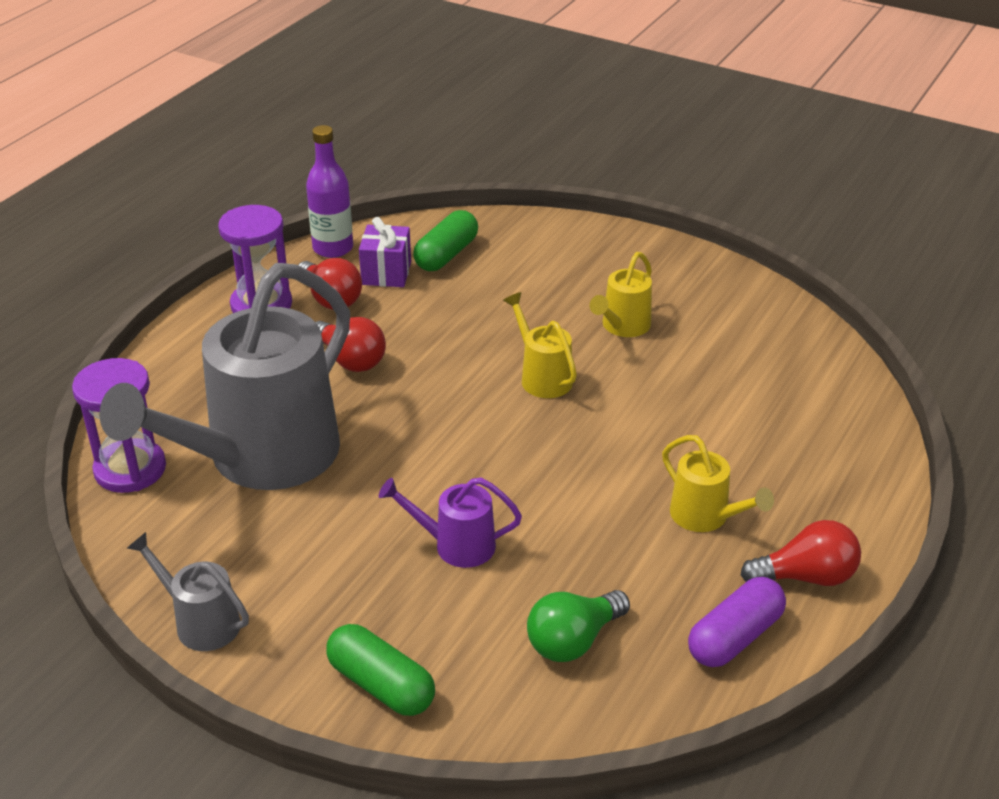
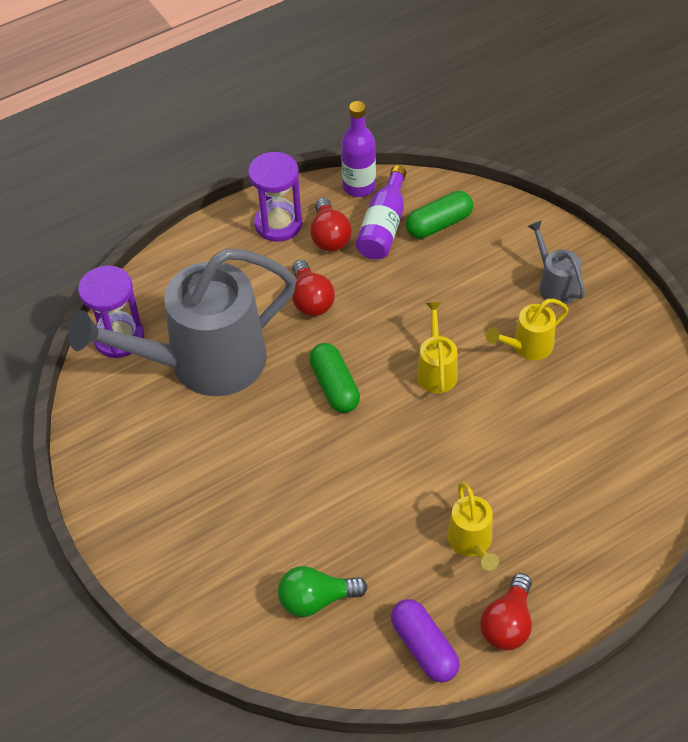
camera: 30 degrees right, 15 degrees up
grey watering can [127,532,249,651] -> grey watering can moved to [527,220,585,305]
green capsule [326,624,435,716] -> green capsule moved to [309,343,360,413]
purple gift [359,217,411,287] -> purple bottle [356,165,407,260]
purple watering can [379,477,522,568] -> none
purple capsule [688,577,786,667] -> purple capsule turned 75 degrees clockwise [391,599,460,682]
red light bulb [741,520,861,586] -> red light bulb turned 90 degrees clockwise [480,573,532,651]

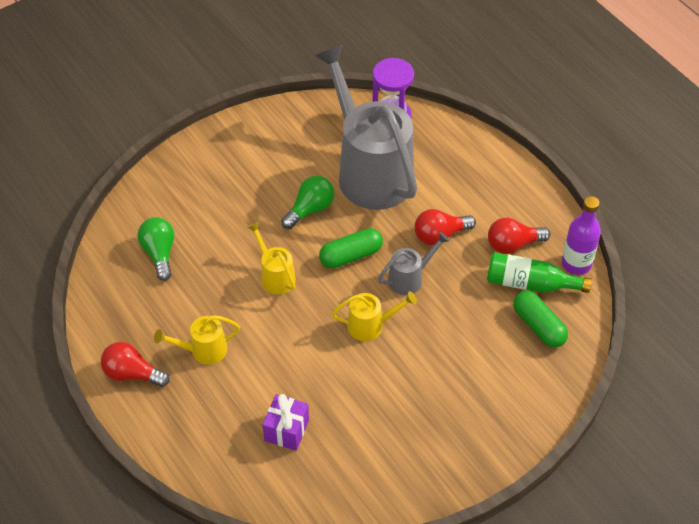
camera: 85 degrees right, 0 degrees up
purple hourglass [248,152,302,242] -> none
purple bottle [356,165,407,260] -> green bottle [487,252,592,293]
purple capsule [391,599,460,682] -> none
yellow watering can [486,299,569,360] -> yellow watering can moved to [247,222,296,295]
grey watering can [527,220,585,305] -> grey watering can moved to [378,232,450,295]
none -> purple gift [263,394,309,451]
none -> green light bulb [281,176,334,229]

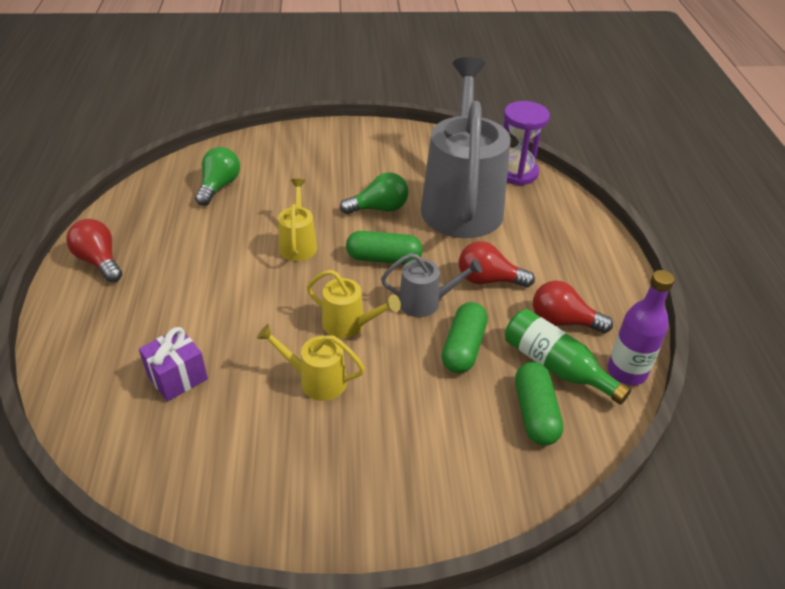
camera: 30 degrees right, 10 degrees down
yellow watering can [154,315,240,365] -> yellow watering can moved to [257,324,365,401]
none -> green capsule [442,302,488,373]

